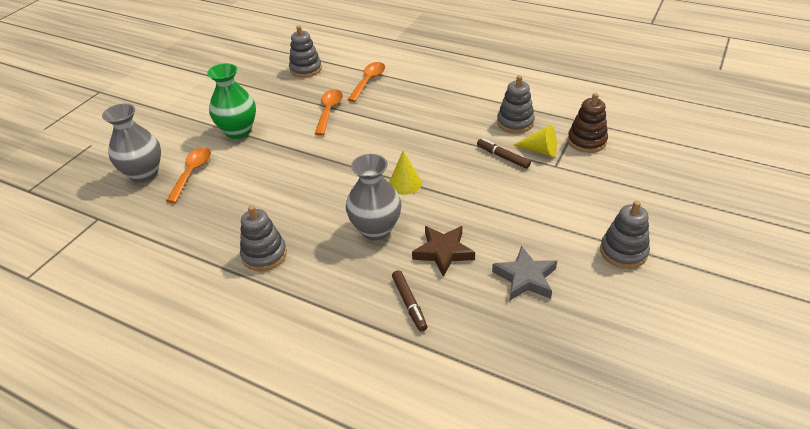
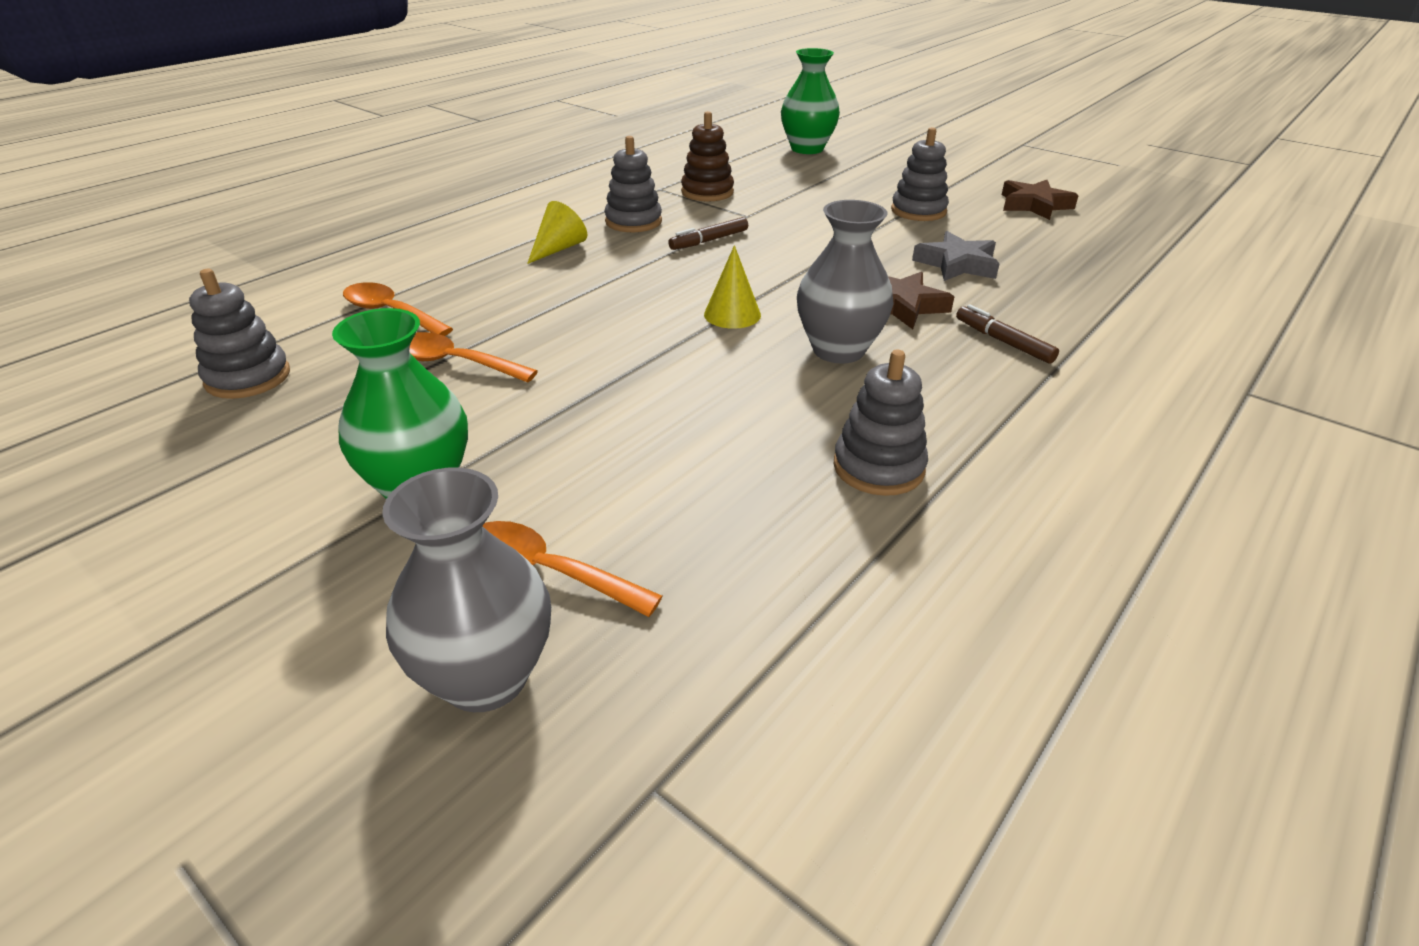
camera: 80 degrees left, 5 degrees down
brown marker [392,270,427,332] -> brown marker turned 120 degrees counterclockwise [956,304,1059,364]
yellow cone [514,125,557,157] -> yellow cone moved to [527,201,587,264]
none -> green vase [781,48,840,154]
none -> brown star [1002,180,1079,220]

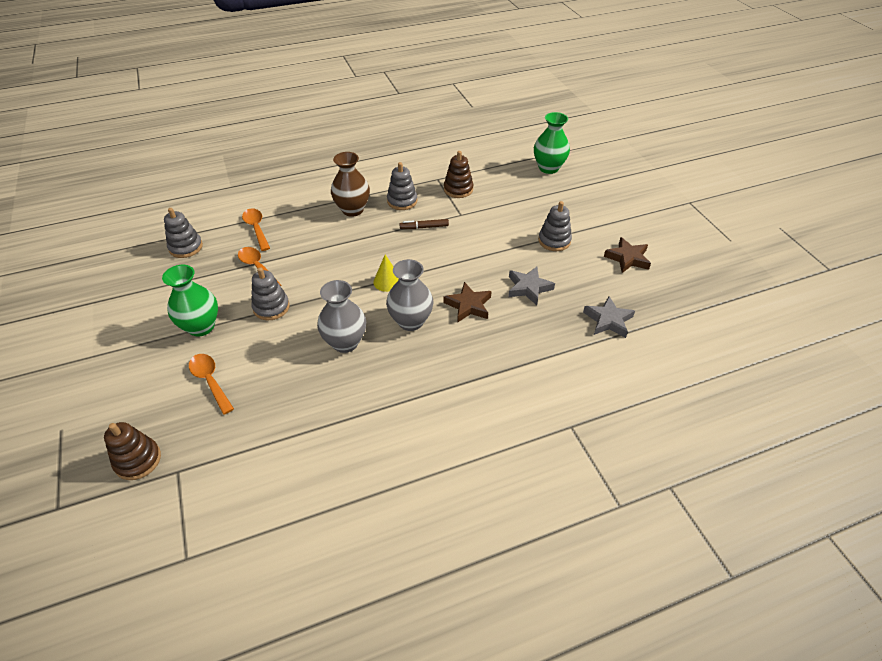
camera: 30 degrees right, 10 degrees up
grey vase [382,467,551,712] -> grey vase moved to [317,280,366,353]
yellow cone [527,201,587,264] -> brown vase [331,152,370,217]
grey stacking toy [833,350,928,496] -> grey stacking toy moved to [251,267,290,321]
brown marker [956,304,1059,364] -> none
none -> brown stacking toy [104,422,161,480]
none -> grey star [583,296,635,338]

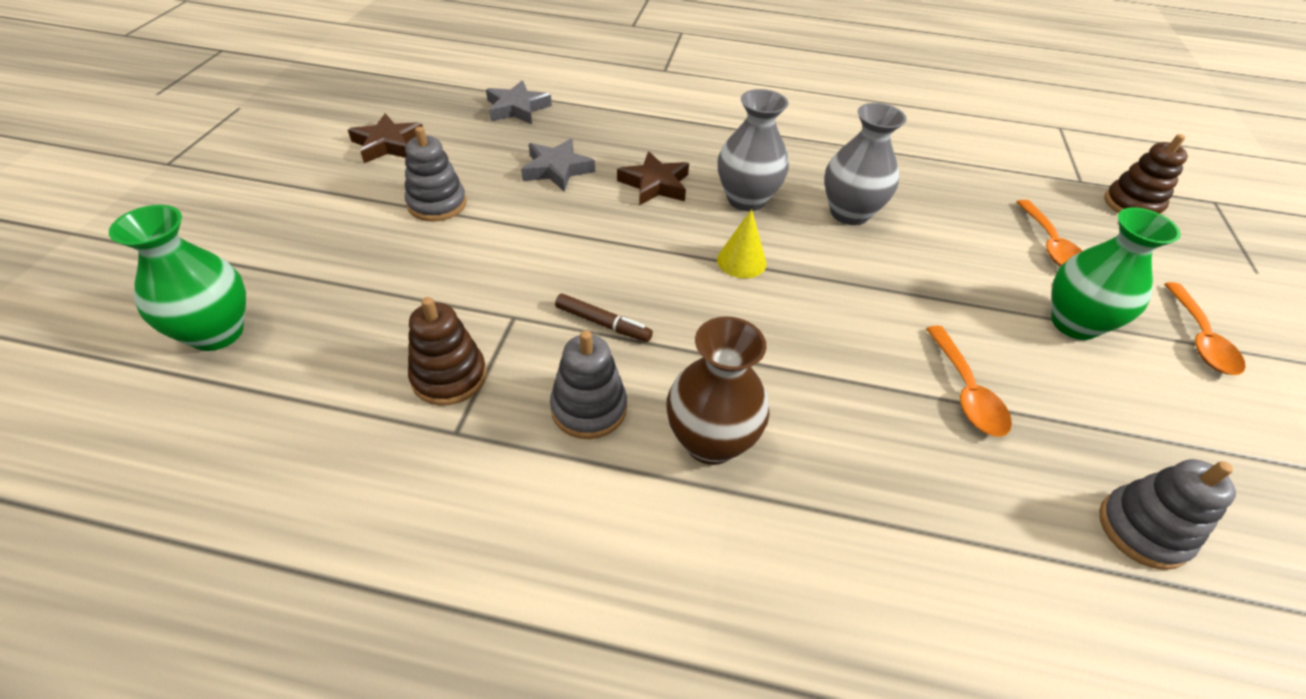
camera: 150 degrees left, 0 degrees up
orange spoon [242,208,270,251] -> orange spoon moved to [1164,282,1245,375]
grey stacking toy [251,267,290,321] -> none

